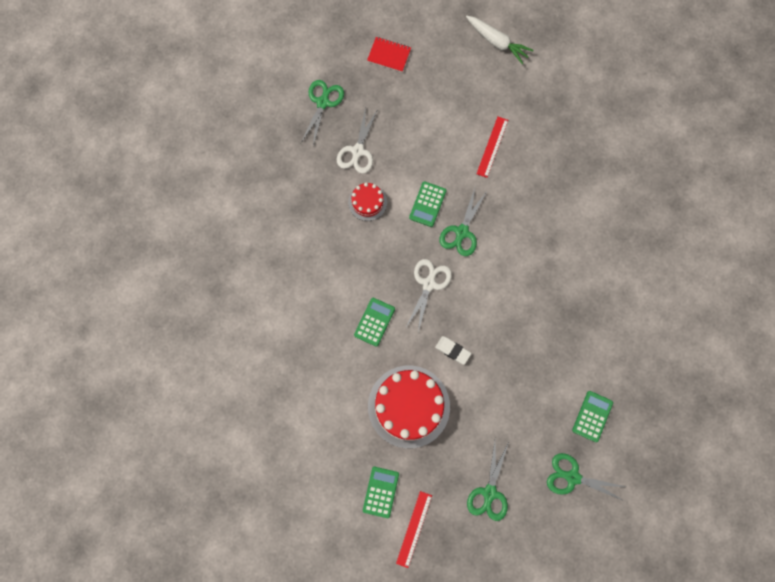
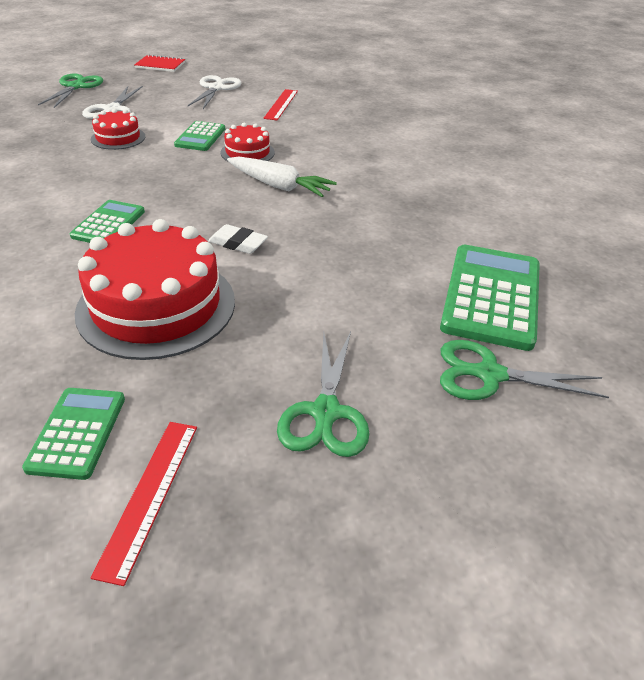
camera: 10 degrees left, 35 degrees down
white scissors [405,259,452,332] -> white scissors moved to [188,75,241,109]
green scissors [439,188,487,256] -> red cake [220,123,275,161]
white carrot [466,16,533,65] -> white carrot moved to [227,156,337,197]
green calculator [572,391,613,442] -> green calculator [440,245,540,351], size x1.77

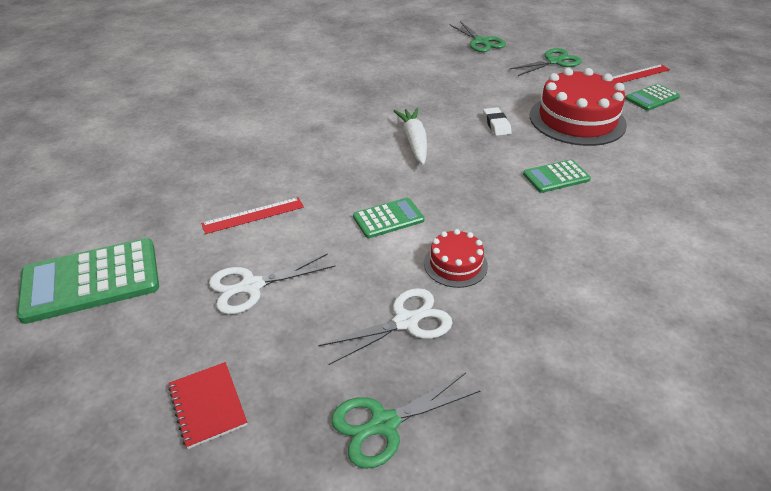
camera: 125 degrees left, 0 degrees up
red cake [220,123,275,161] -> none
green calculator [440,245,540,351] -> green calculator moved to [17,238,159,324]

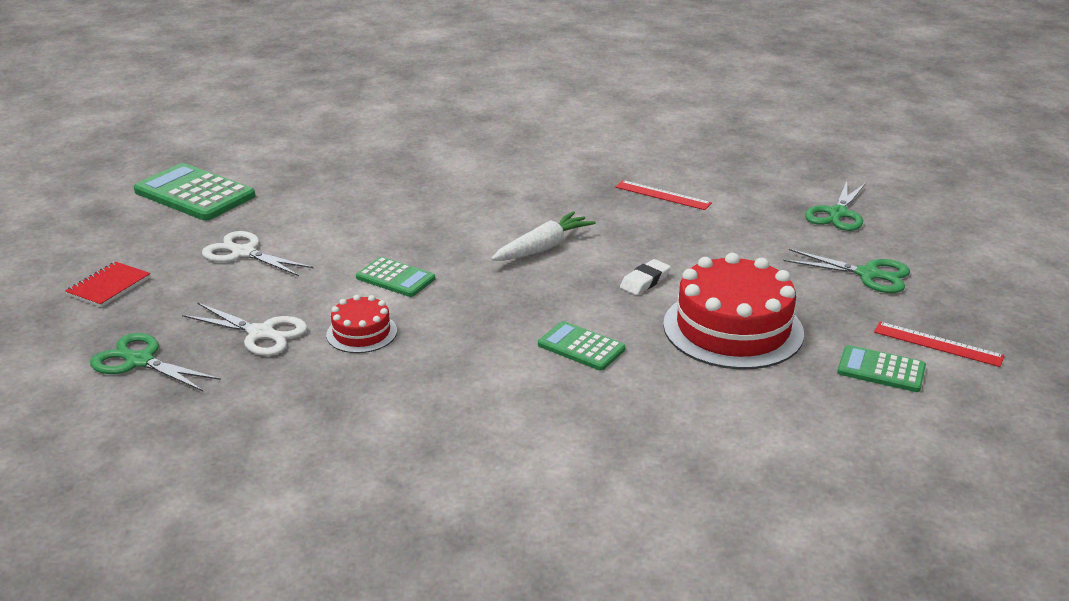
camera: 55 degrees right, 10 degrees down
red ruler [201,197,304,234] -> red ruler moved to [615,180,712,210]

